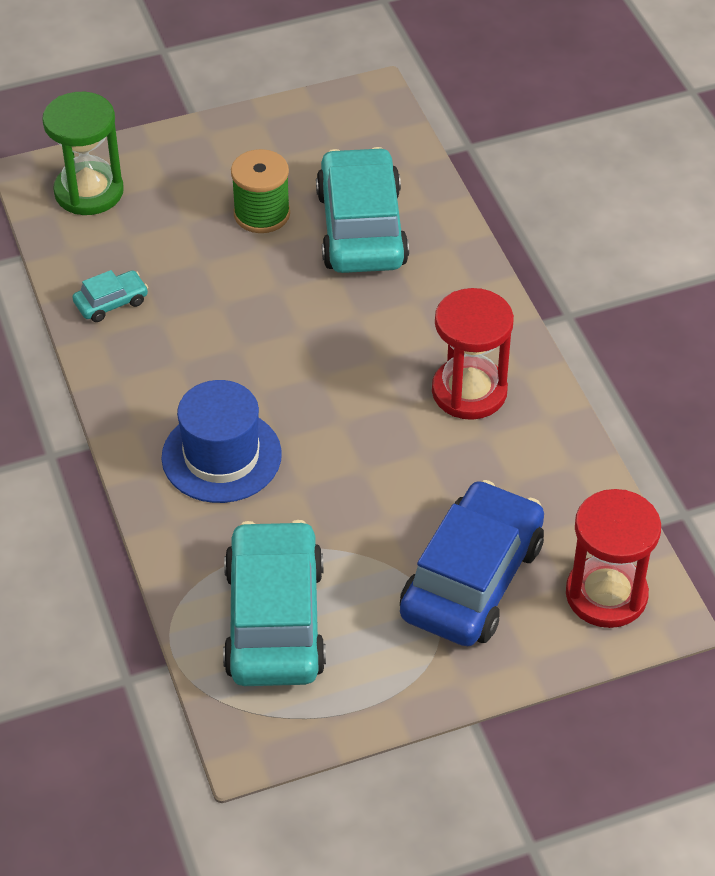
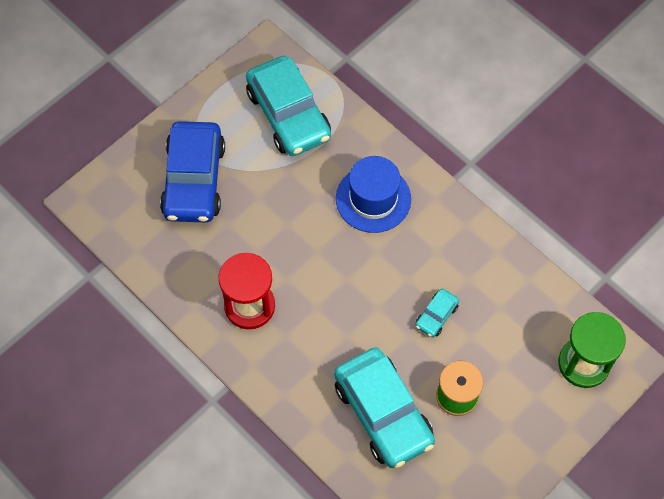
camera: 155 degrees right, 15 degrees up
turquoise car [73,270,148,322] -> turquoise car moved to [415,288,459,338]
red hourglass [566,489,661,628] -> none

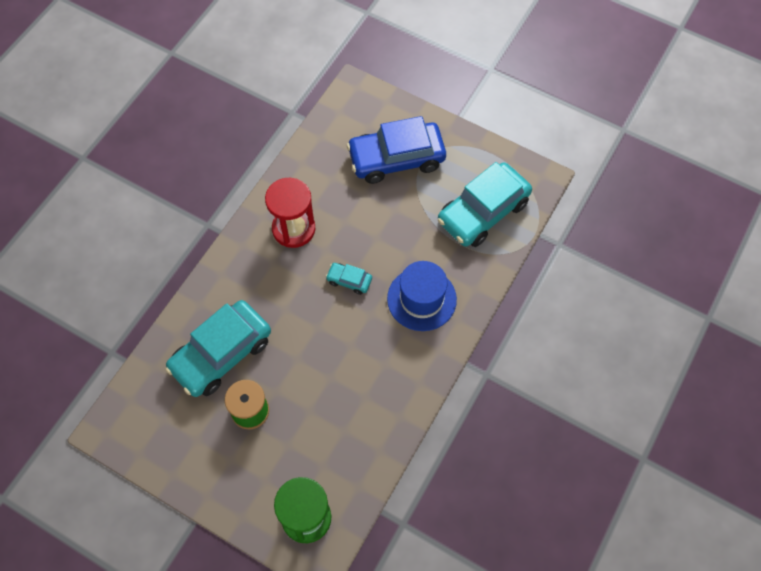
camera: 75 degrees right, 0 degrees up
turquoise car [415,288,459,338] -> turquoise car moved to [326,263,372,295]

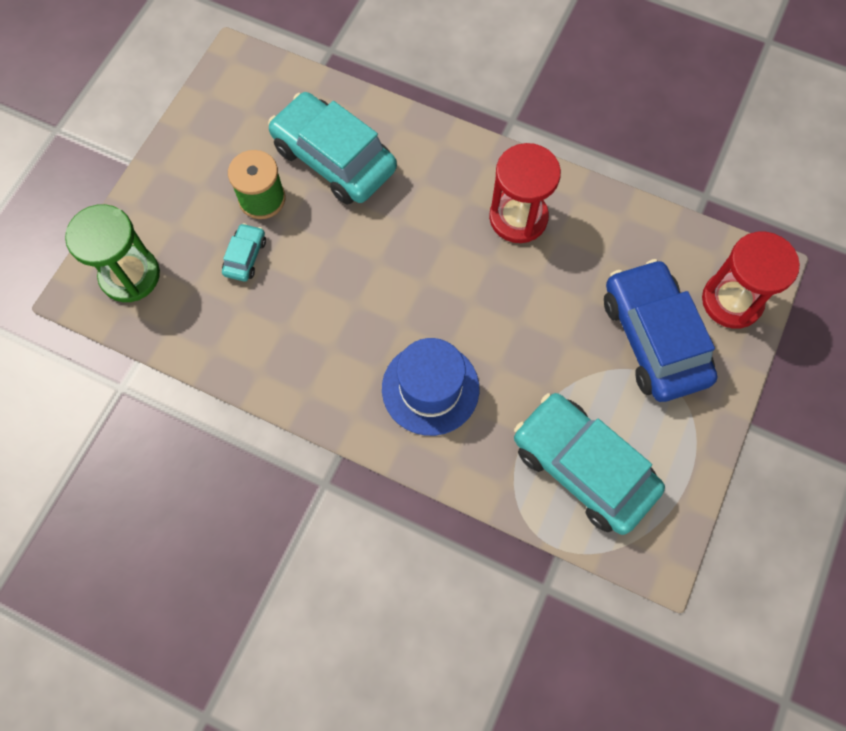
camera: 85 degrees right, 5 degrees up
turquoise car [326,263,372,295] -> turquoise car moved to [222,223,266,282]
none -> red hourglass [702,232,800,329]

